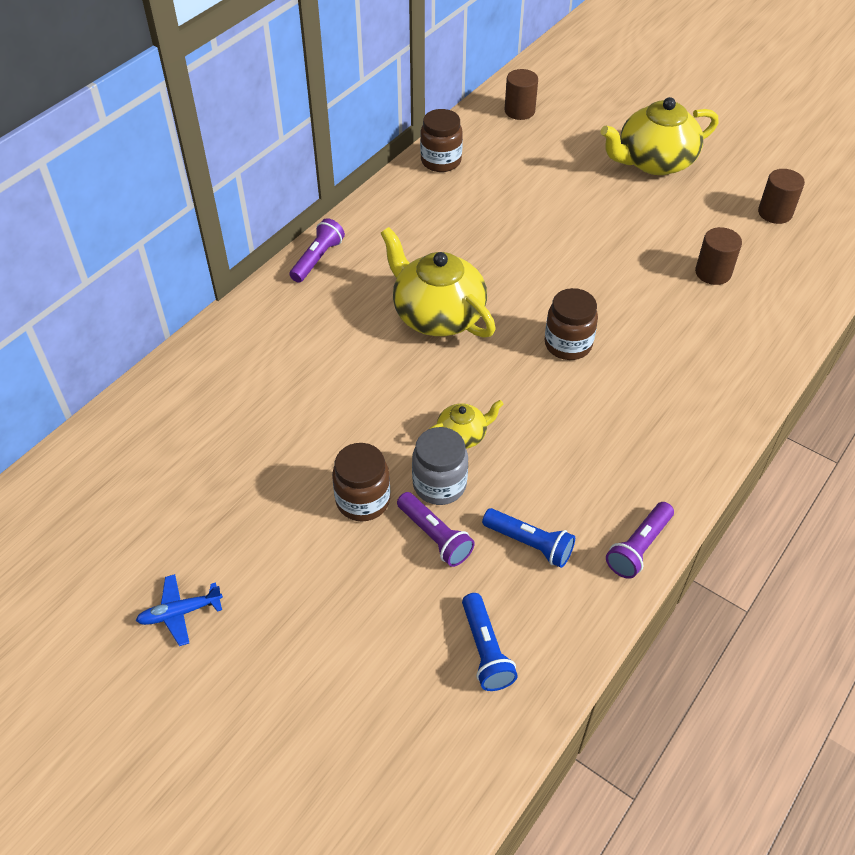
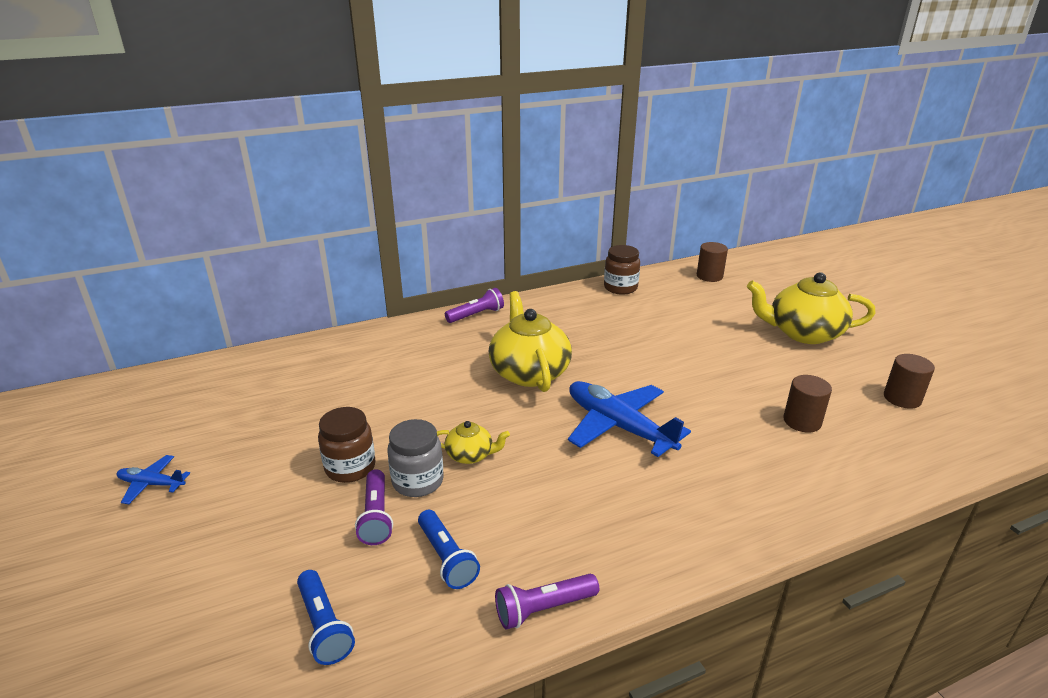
camera: 30 degrees right, 20 degrees down
blue flashlight [462,593,518,691] -> blue flashlight turned 45 degrees counterclockwise [297,570,355,665]
brown jar [544,288,598,360] -> blue plane [568,381,691,457]

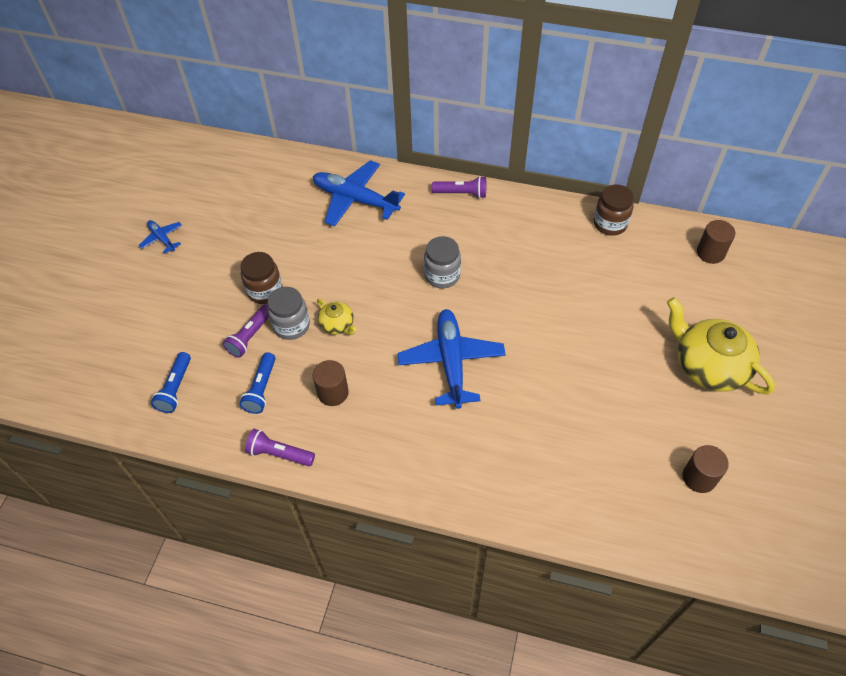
camera: 40 degrees right, 25 degrees up
yellow teapot [489,291,572,392] -> grey jar [424,236,461,288]
brown cylinder [784,375,832,433] -> brown cylinder moved to [313,360,349,406]
none -> blue plane [313,160,405,226]

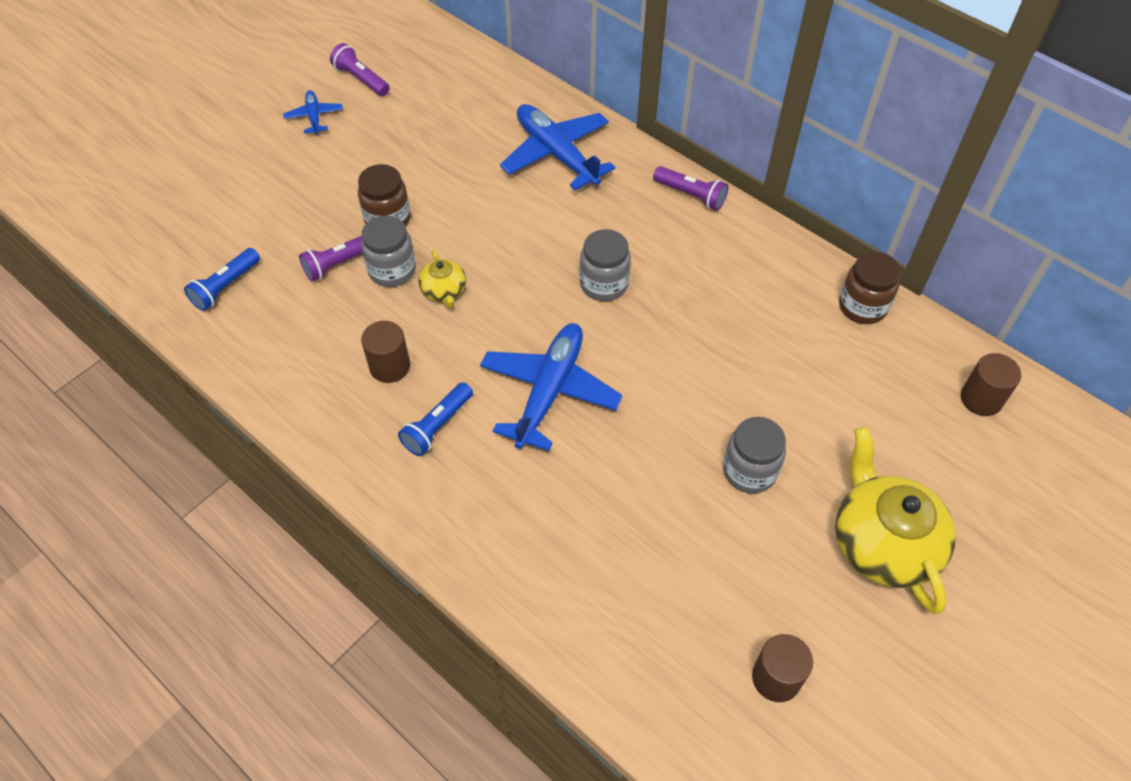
camera: 25 degrees right, 0 degrees up
blue flashlight [239,352,275,414] -> blue flashlight moved to [398,382,473,456]
purple flashlight [245,429,315,466] -> purple flashlight moved to [330,43,390,96]
none -> grey jar [723,417,786,494]

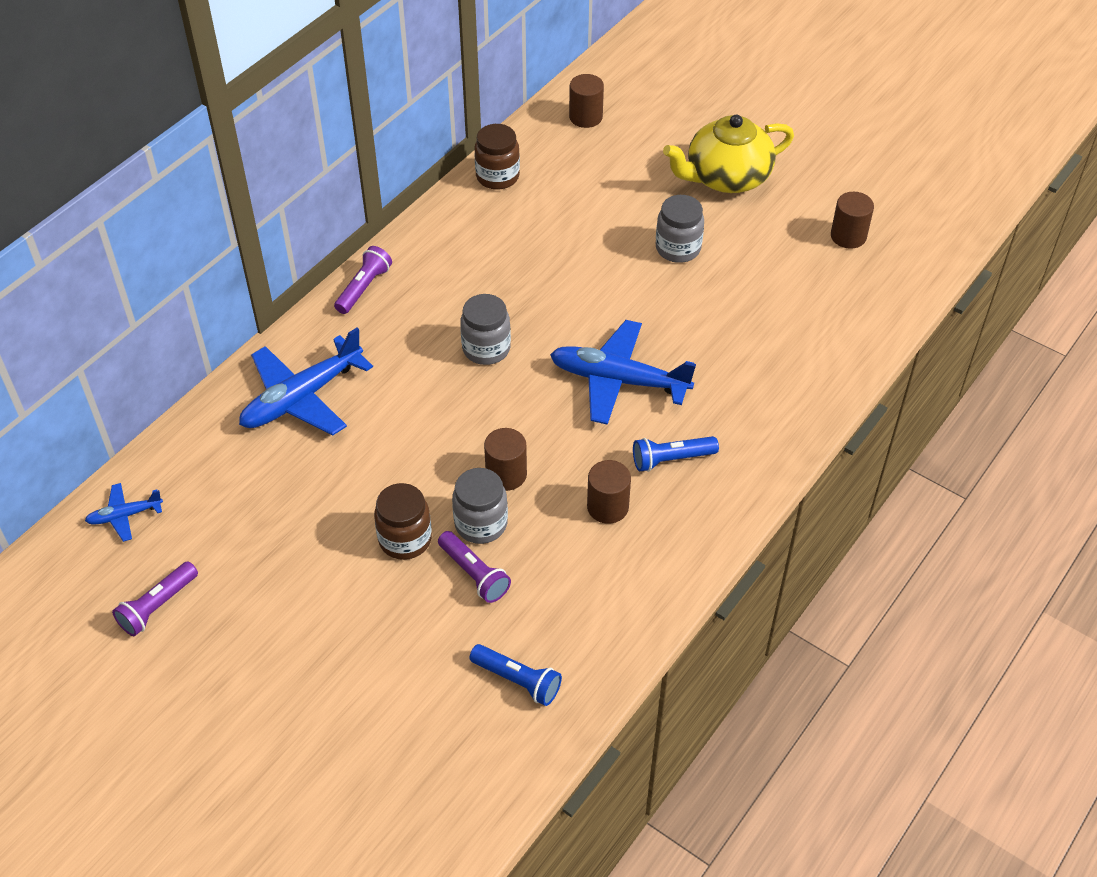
camera: 95 degrees left, 5 degrees down
blue plane [283,90,343,134] -> blue plane moved to [85,483,163,542]
blue flashlight [398,382,473,456] -> blue flashlight turned 135 degrees clockwise [633,436,719,472]
yellow teapot [418,249,466,308] -> brown cylinder [484,428,527,491]

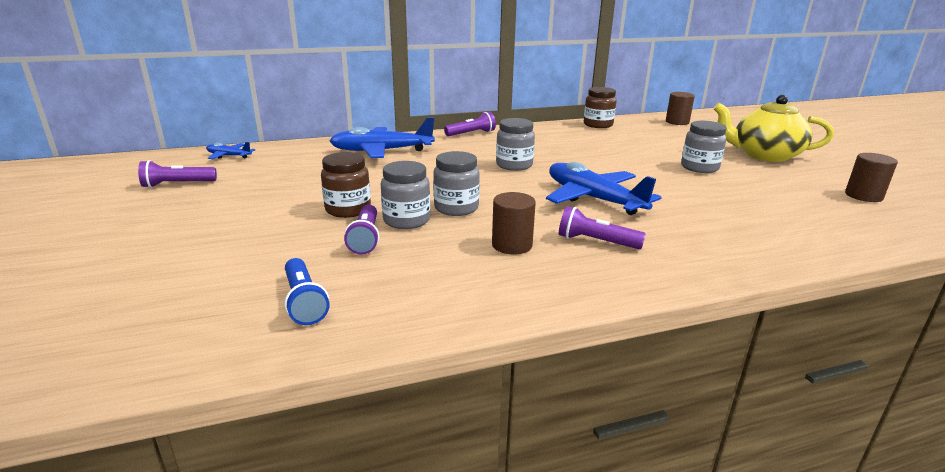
camera: 35 degrees right, 25 degrees down
brown cylinder [484,428,527,491] -> grey jar [433,151,480,216]
blue flashlight [633,436,719,472] -> purple flashlight [559,206,646,249]

